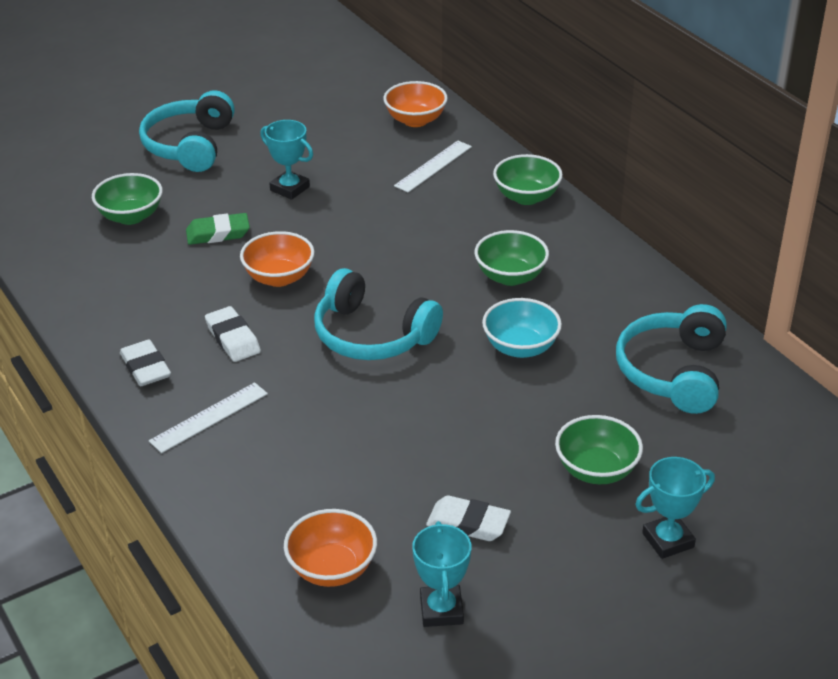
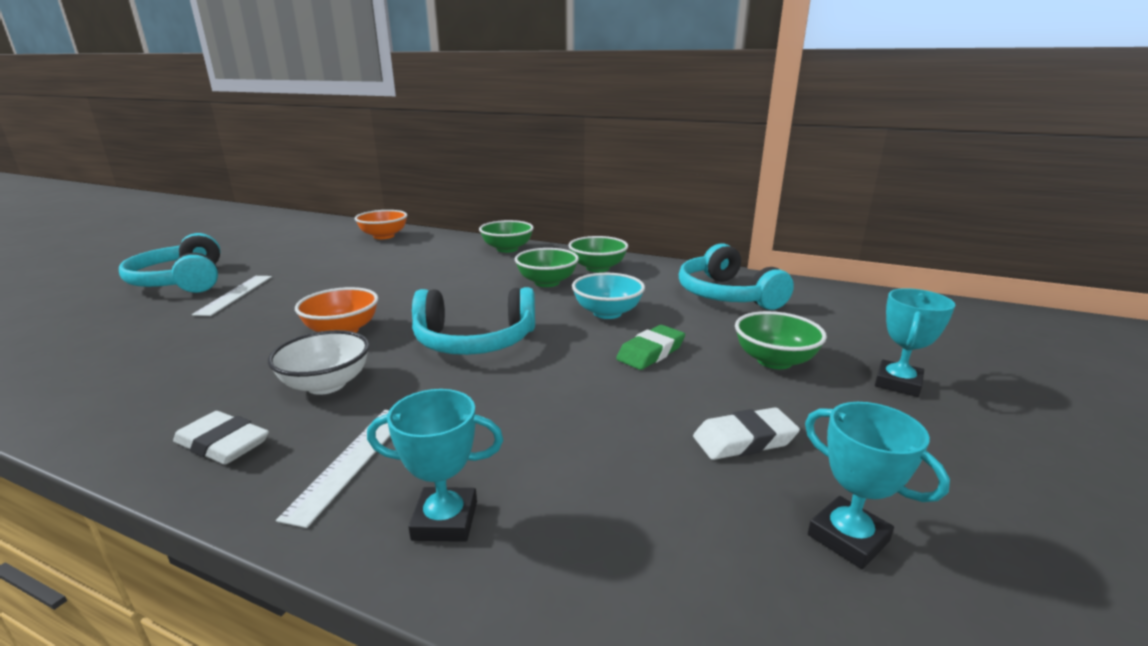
camera: 35 degrees left, 15 degrees down
green bowl [92,173,163,225] -> green bowl moved to [568,236,628,272]
green eraser [186,213,250,245] -> green eraser moved to [616,325,685,370]
white eraser [205,306,261,362] -> white bowl [268,330,369,395]
turquoise trophy [260,120,313,200] -> turquoise trophy moved to [367,389,503,542]
orange bowl [284,509,377,587] -> none
white ruler [394,140,472,192] -> white ruler moved to [192,276,272,316]

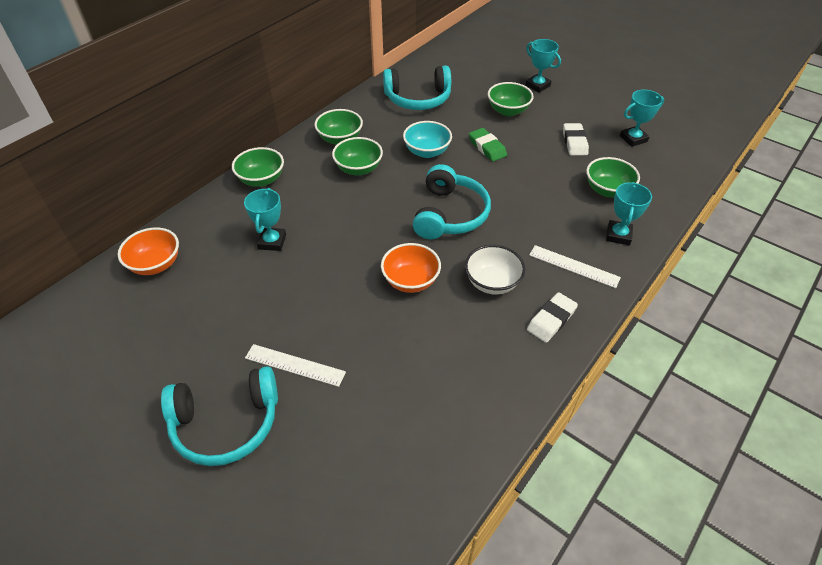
camera: 75 degrees left, 25 degrees up
none -> turquoise trophy [244,188,286,251]
none -> green bowl [586,157,640,197]

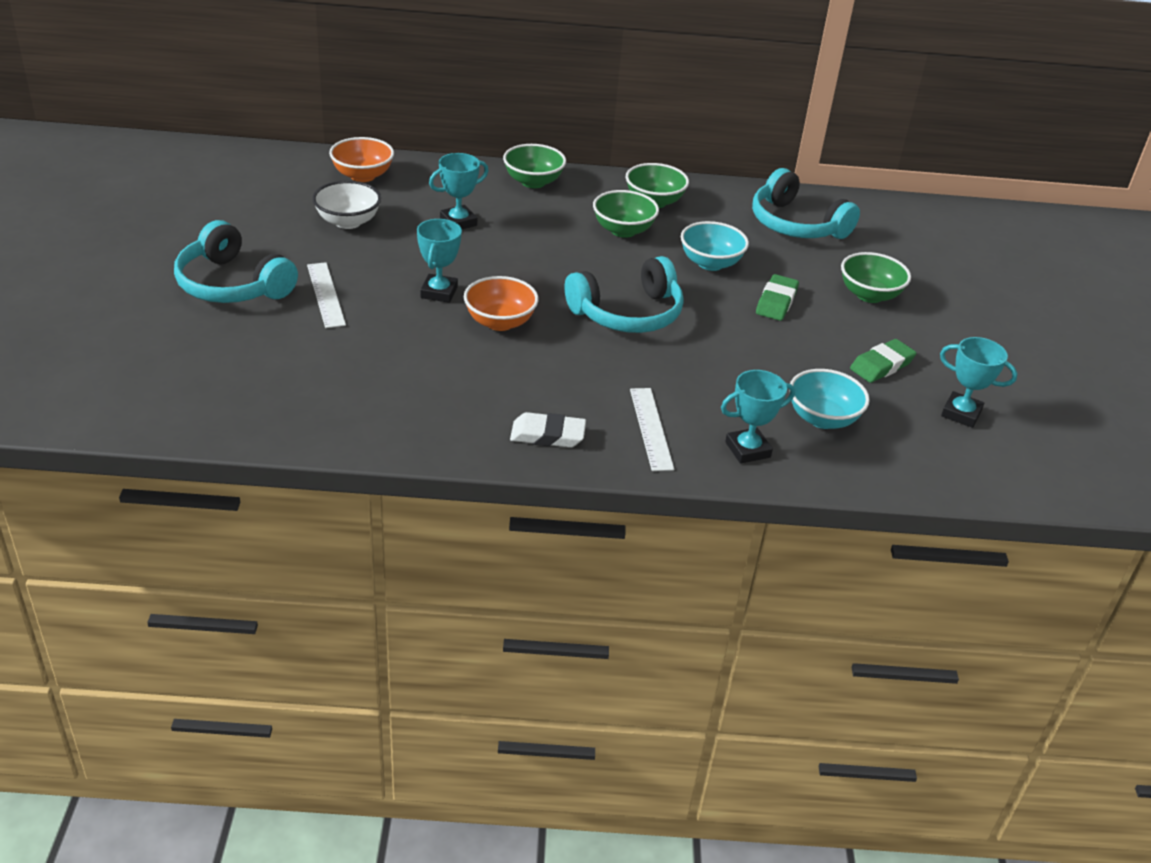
camera: 50 degrees right, 10 degrees down
white bowl [465,245,526,294] -> white bowl moved to [312,180,381,229]
turquoise trophy [526,39,561,93] -> turquoise trophy moved to [417,219,462,303]
white eraser [563,123,589,155] -> green eraser [850,339,917,383]
green bowl [586,157,640,197] -> turquoise bowl [789,369,870,429]

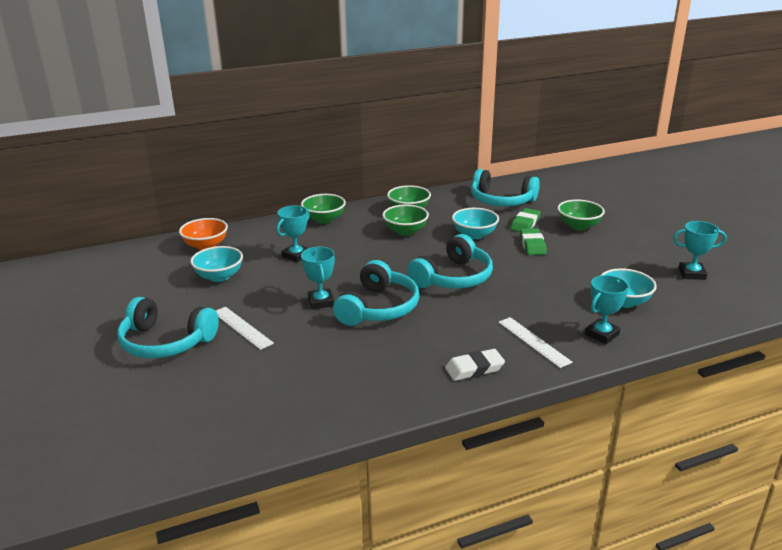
camera: 20 degrees left, 10 degrees down
white bowl [312,180,381,229] -> turquoise bowl [190,246,243,282]
orange bowl [464,276,539,331] -> turquoise headphones [333,260,419,326]
green eraser [850,339,917,383] -> green eraser moved to [510,208,541,232]

